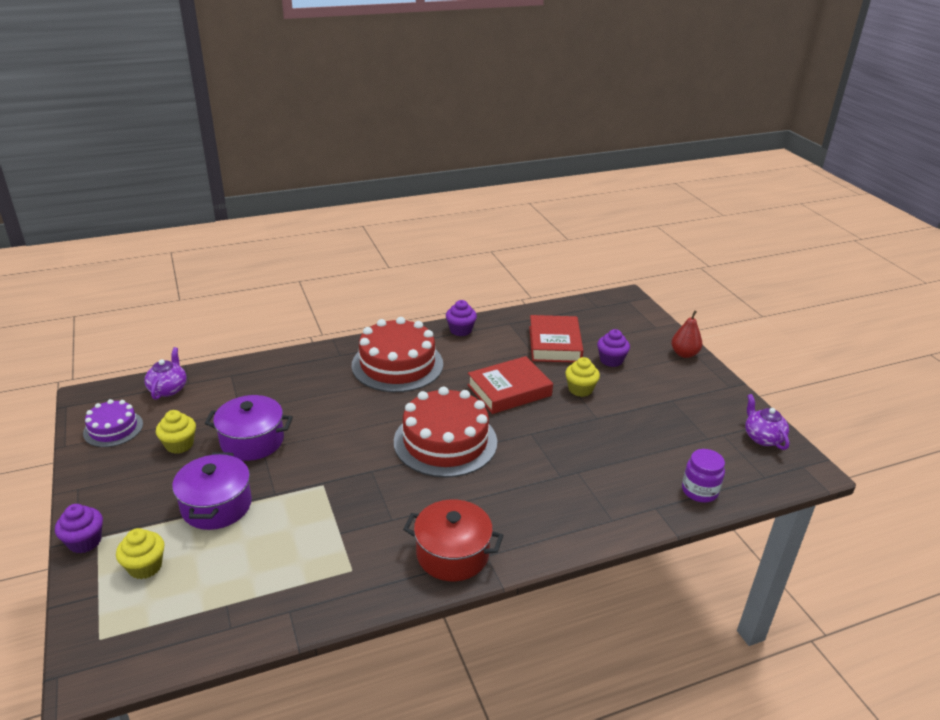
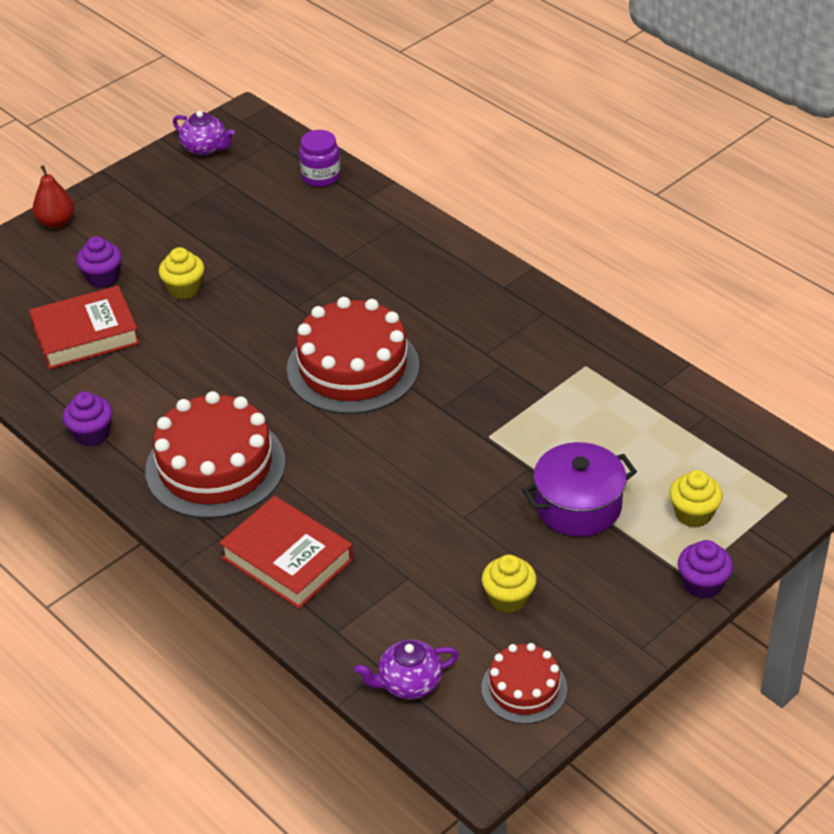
camera: 110 degrees left, 10 degrees up
purple cake [83,399,143,447] -> red cake [481,643,567,724]
purple pot [204,395,293,461] -> none
red pot [403,499,504,581] -> none
red book [467,356,553,414] -> red book moved to [219,496,353,609]
purple teapot [745,394,789,450] -> purple teapot turned 105 degrees counterclockwise [173,111,235,156]

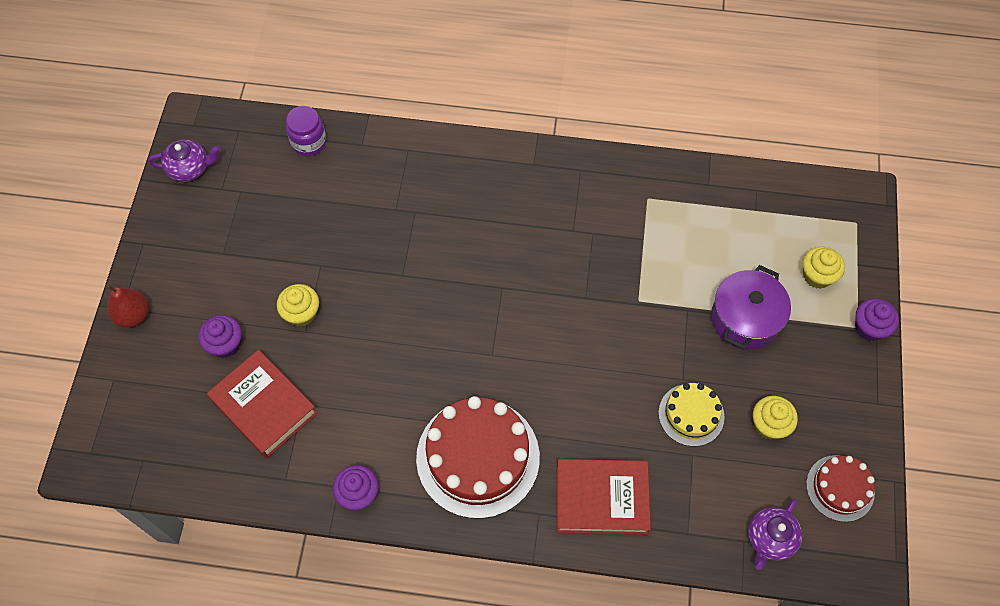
camera: 40 degrees left, 20 degrees up
red book [29,286,140,369] -> red book turned 75 degrees counterclockwise [207,350,318,458]
red cake [287,297,419,414] -> none
none -> yellow cake [658,383,725,446]

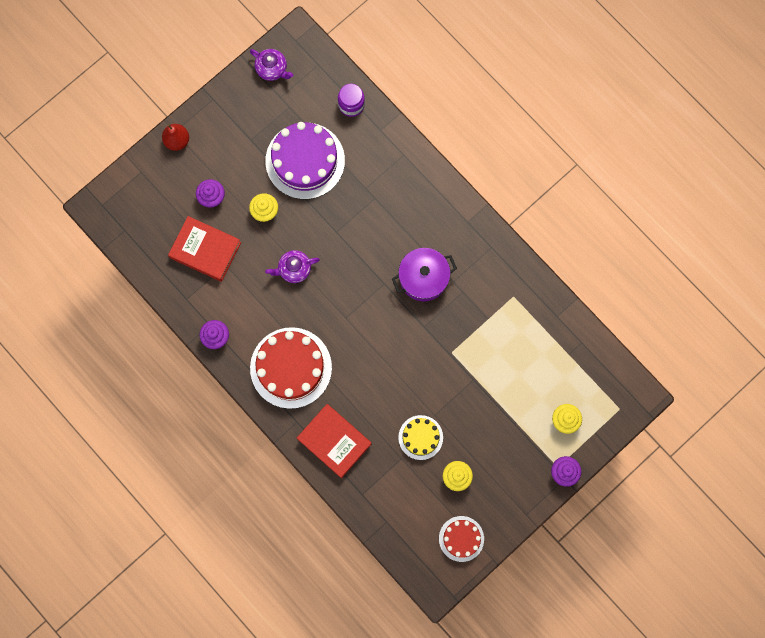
camera: 40 degrees right, 15 degrees up
red book [207,350,318,458] -> red book turned 60 degrees counterclockwise [168,216,241,282]
purple pot [711,265,791,350] -> purple pot moved to [392,248,457,301]
purple teapot [748,499,802,570] -> purple teapot moved to [265,250,320,283]
none -> purple cake [265,122,345,199]

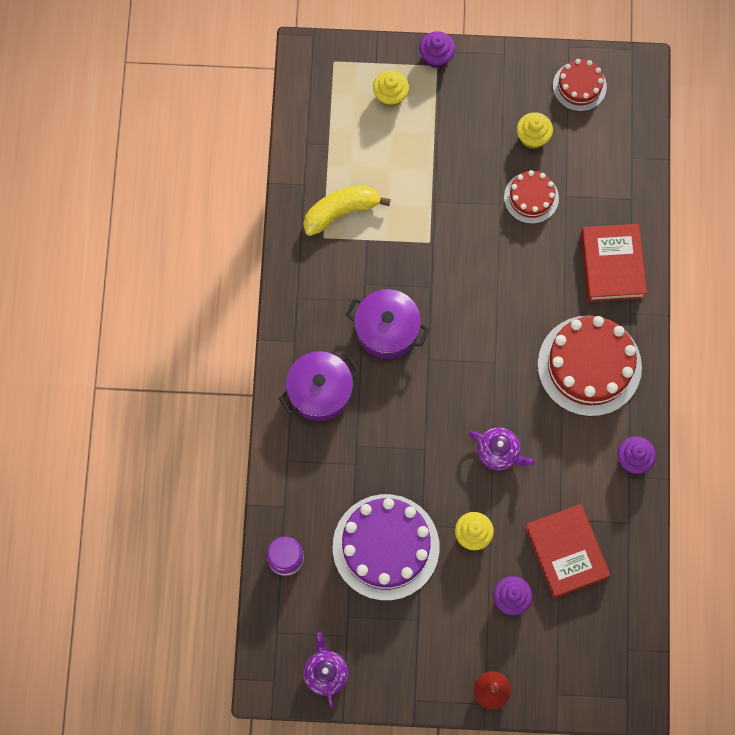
camera: 135 degrees left, 5 degrees down
yellow cake [398,415,443,460] -> red cake [504,170,559,224]
none -> purple pot [279,351,360,421]
none -> yellow banana [303,186,391,236]

